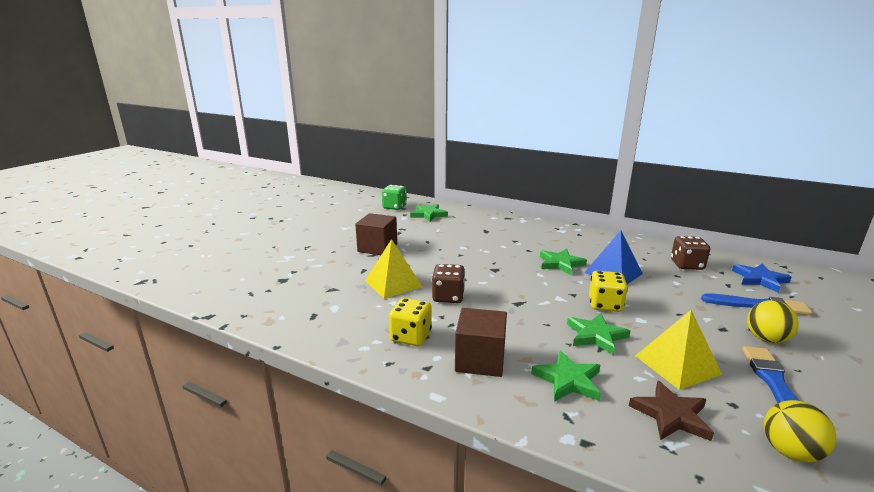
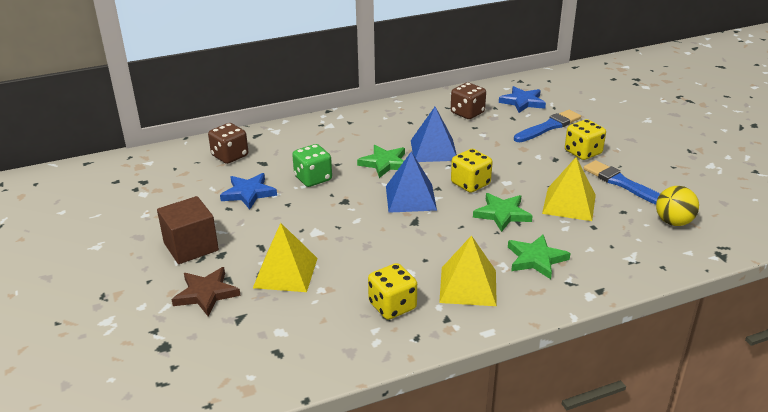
camera: 50 degrees left, 10 degrees up
green dice [382,185,407,210] -> green dice moved to [292,144,332,187]
green star [410,204,448,222] -> none
brown dice [432,264,465,303] -> brown dice moved to [208,123,248,164]
brown cube [455,308,507,377] -> yellow pyramid [439,235,497,306]
brown star [629,381,714,441] -> brown star moved to [171,267,241,316]
yellow ball [747,300,799,343] -> yellow dice [565,119,606,160]
none -> blue star [220,173,277,209]
none -> blue pyramid [386,151,437,213]

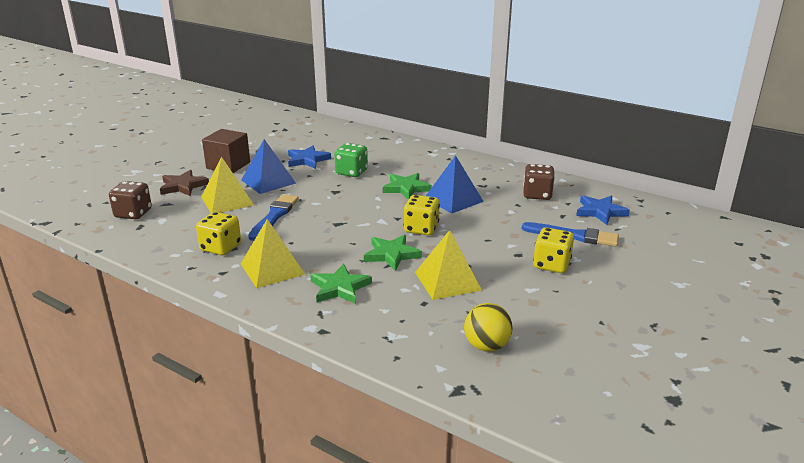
camera: 55 degrees right, 5 degrees down
brown dice [208,123,248,164] -> brown dice moved to [109,181,152,219]
blue pyramid [386,151,437,213] -> blue pyramid moved to [241,139,296,194]
blue brush [583,160,660,205] -> blue brush moved to [248,194,299,241]

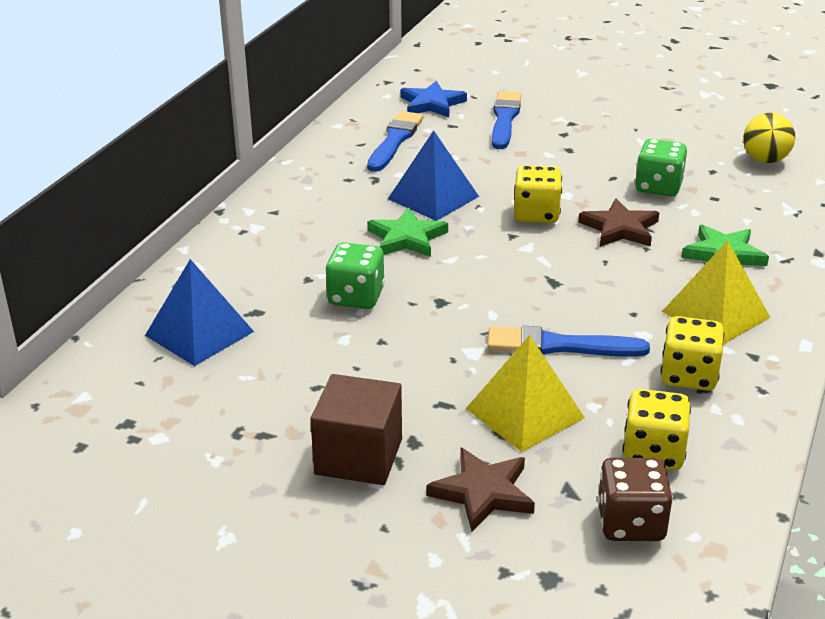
camera: 100 degrees left, 5 degrees up
blue pyramid [241,139,296,194] -> blue pyramid moved to [145,259,254,366]
blue star [288,146,331,169] -> none
green star [364,235,422,271] -> brown star [578,199,659,247]
yellow pyramid [415,230,482,300] -> green dice [635,139,687,196]
brown dice [523,164,555,200] -> blue brush [367,111,423,172]
yellow dice [533,227,574,273] -> yellow dice moved to [623,389,691,470]

